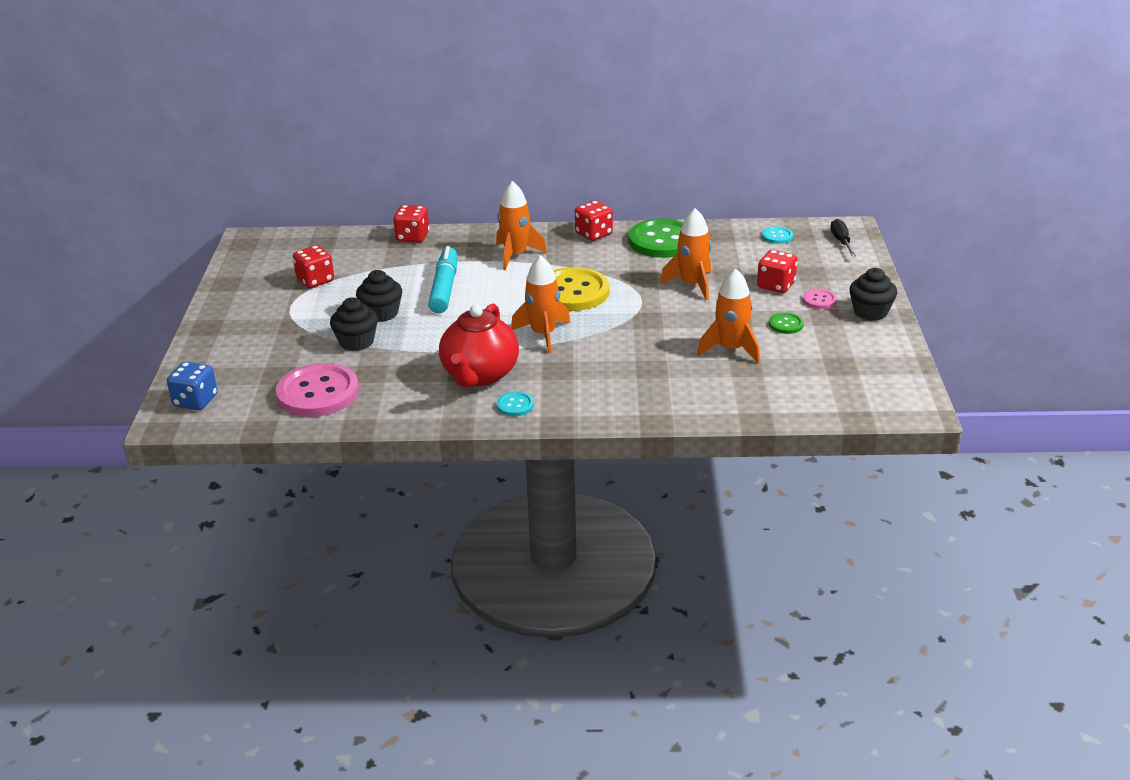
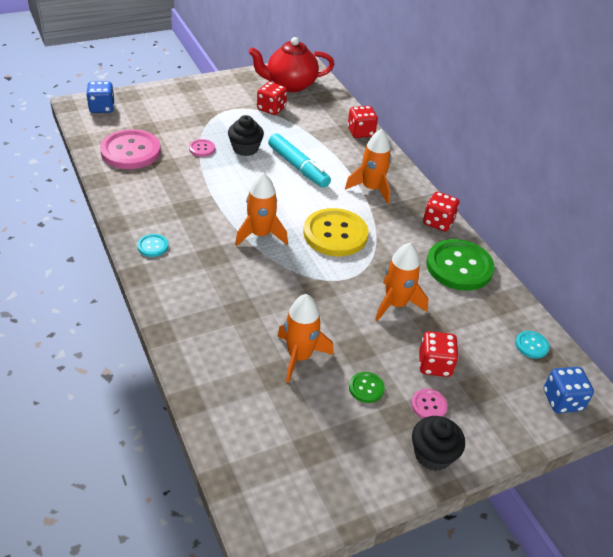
camera: 60 degrees right, 10 degrees up
black cupcake [330,297,378,351] -> pink button [189,139,215,157]
turquoise marker [428,246,457,314] -> turquoise marker turned 75 degrees clockwise [268,133,331,188]
red teapot [439,304,519,387] -> red teapot moved to [249,37,334,92]
black screwdriver [831,219,856,256] -> blue dice [544,367,594,413]

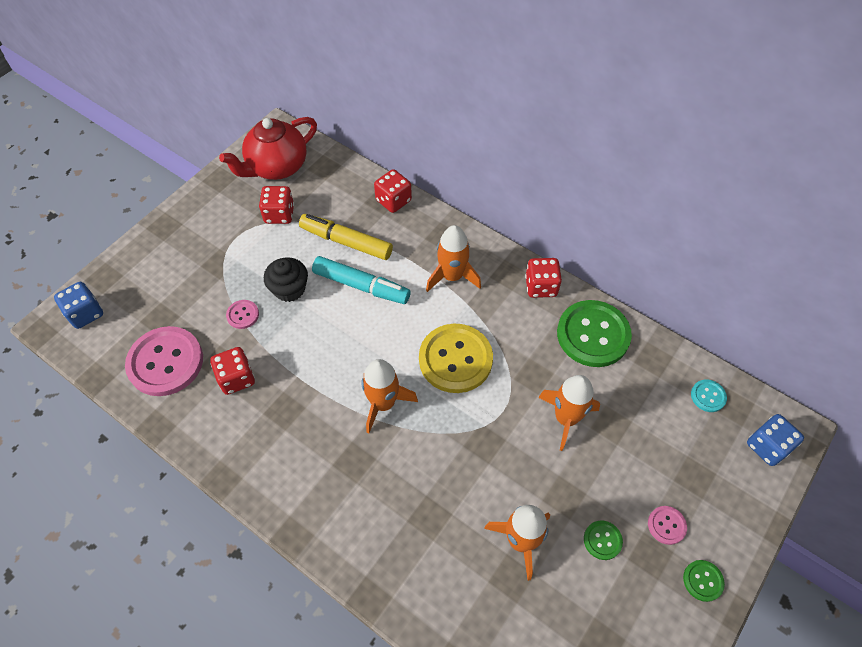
camera: 25 degrees left, 15 degrees up
turquoise button [137,234,168,257] -> none
black cupcake [412,416,465,471] -> green button [683,560,725,602]
red dice [419,331,459,377] -> red dice moved to [210,347,255,395]
none -> yellow marker [299,214,393,260]

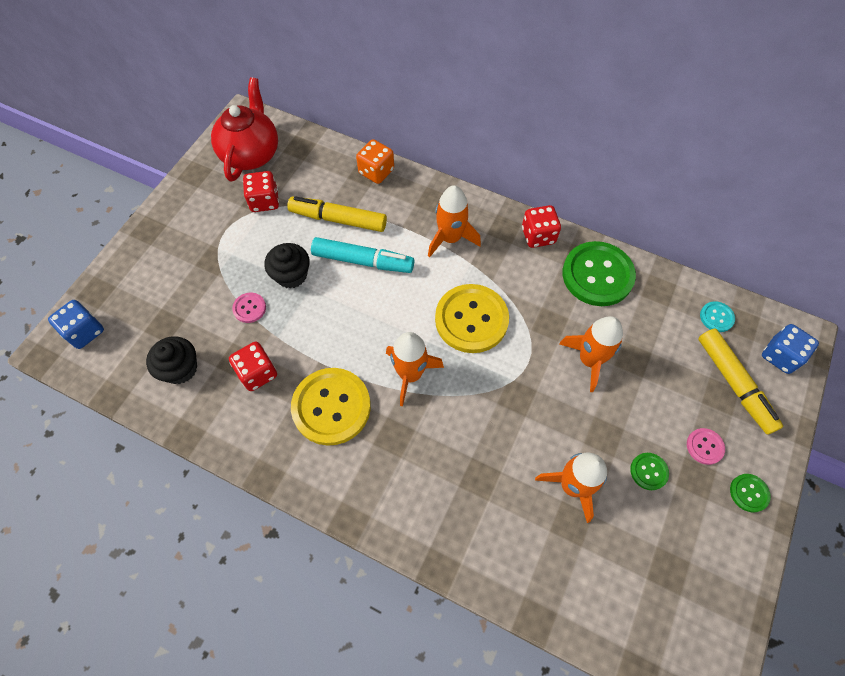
camera: 10 degrees left, 5 degrees up
pink button [125,326,203,396] -> black cupcake [146,336,197,384]
red teapot [219,117,317,180] -> red teapot turned 150 degrees clockwise [211,77,278,182]
red dice [374,169,412,213] -> orange dice [356,139,394,184]
none -> yellow button [291,368,371,446]
none -> yellow marker [698,328,783,435]

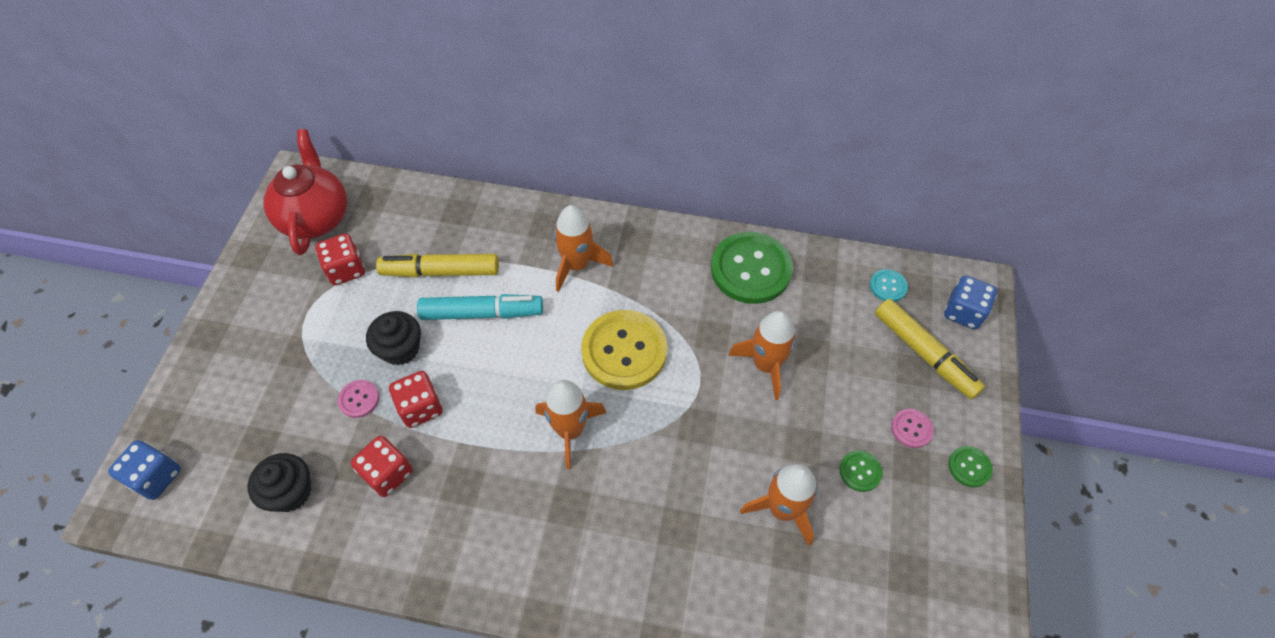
camera: 15 degrees left, 5 degrees down
yellow button [291,368,371,446] -> none
orange dice [356,139,394,184] -> none
red dice [522,205,561,248] -> red dice moved to [389,371,443,428]

